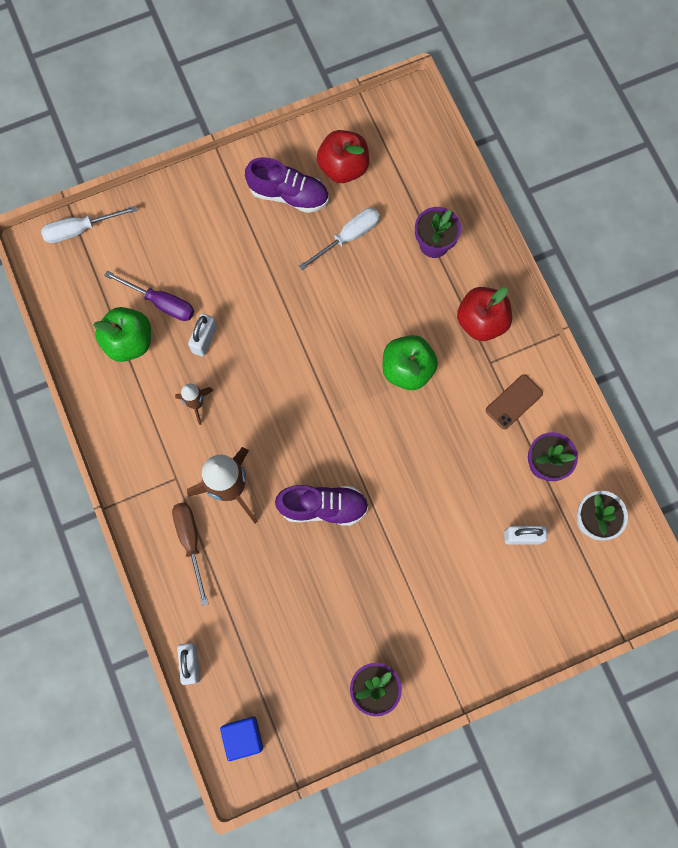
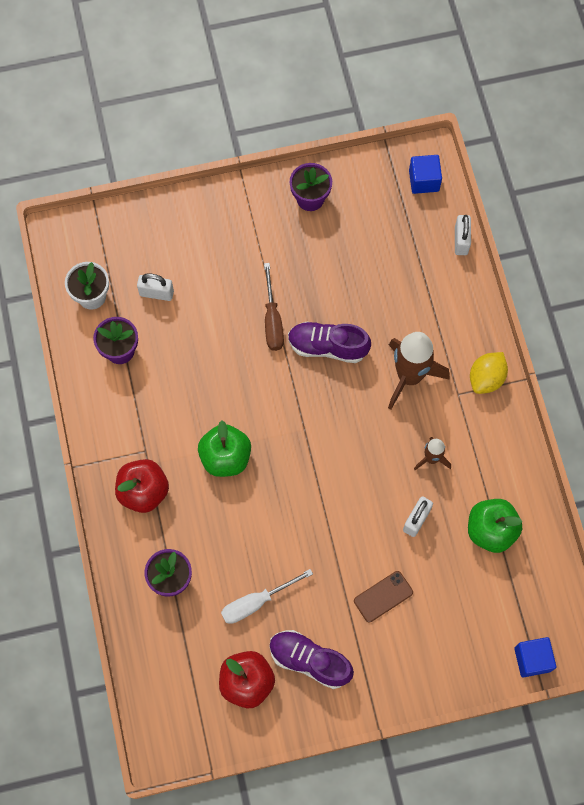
camera: 170 degrees left, 5 degrees down
white screwdriver [41,205,137,243] -> blue cube [514,637,556,678]
purple screwdriver [104,271,194,321] -> none
brown screwdriver [172,502,208,606] -> brown screwdriver moved to [264,263,284,351]
brown phone [486,374,543,429] -> brown phone moved to [354,571,413,622]
none -> yellow lemon [470,352,508,394]

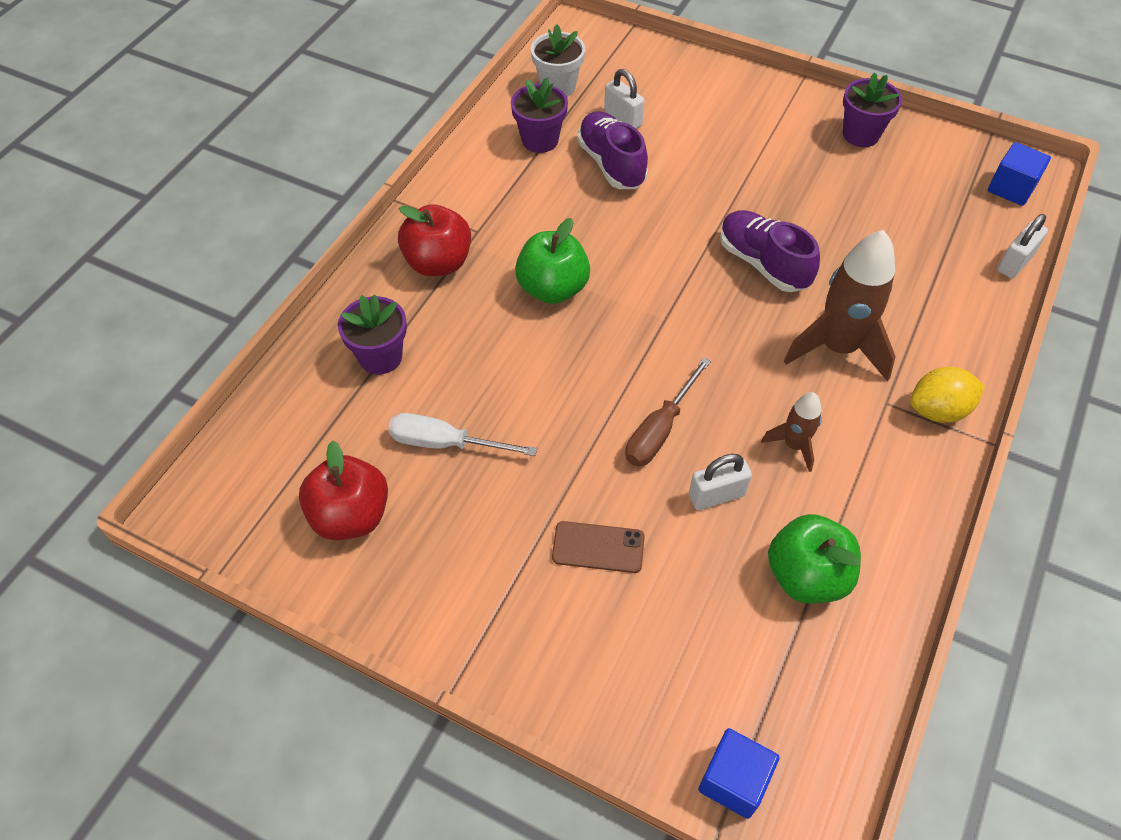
camera: 40 degrees right, 15 degrees down
brown screwdriver [264,263,284,351] -> brown screwdriver moved to [625,357,711,466]
purple shoe [269,630,354,689] -> purple shoe moved to [577,111,648,189]

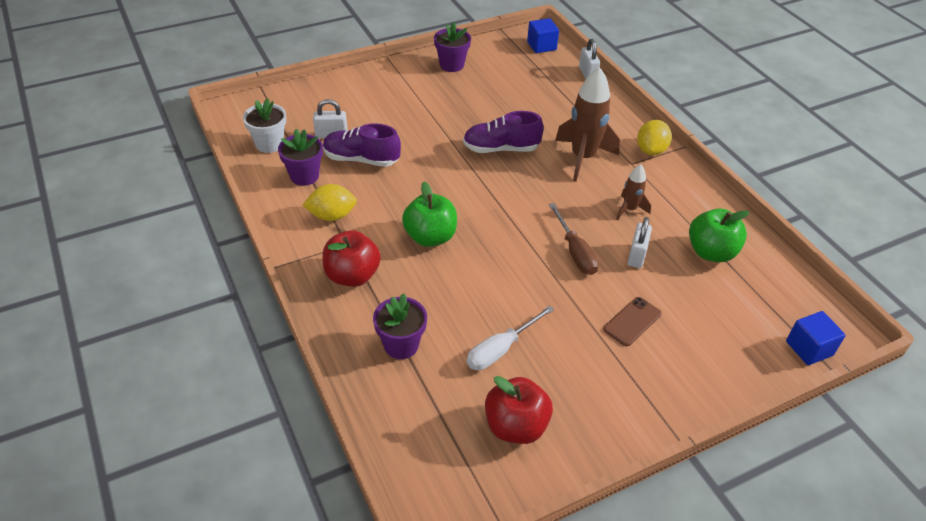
camera: 55 degrees left, 10 degrees down
none -> yellow lemon [303,184,357,221]

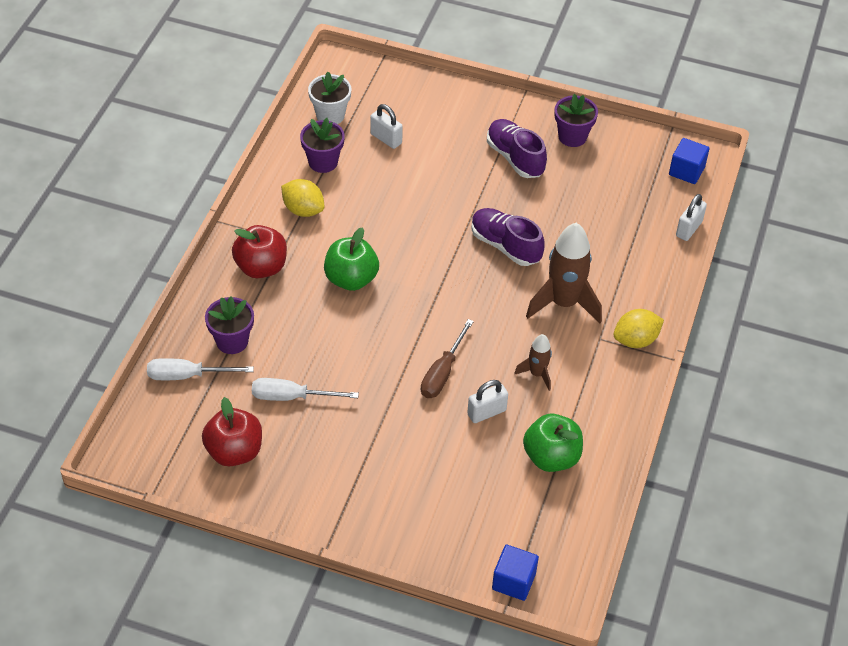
camera: 45 degrees right, 5 degrees up
purple shoe [323,123,401,167] -> purple shoe moved to [487,119,547,178]
brown phone [603,297,662,346] -> none
none -> white screwdriver [147,358,254,380]

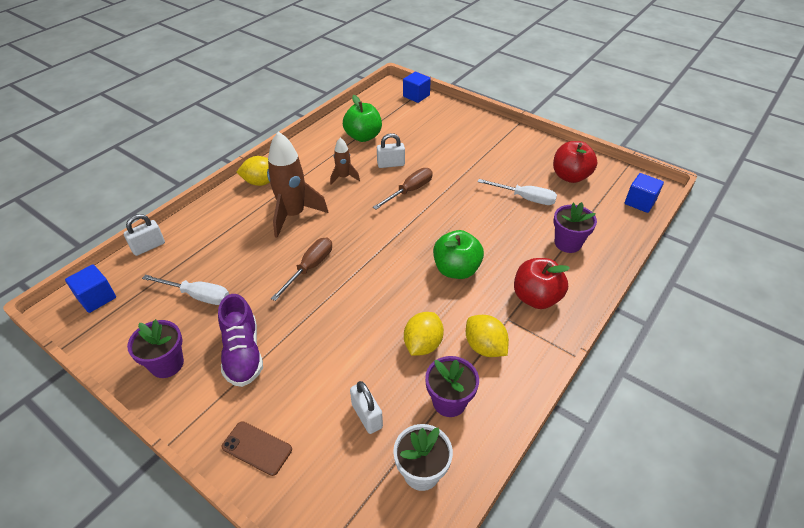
camera: 160 degrees left, 5 degrees down
white screwdriver [147,358,254,380] -> white screwdriver moved to [142,275,229,305]
purple shoe [471,208,545,266] -> brown screwdriver [271,238,332,301]
none -> brown phone [222,421,292,476]
none -> yellow lemon [404,312,444,356]
none -> blue cube [625,173,664,213]

